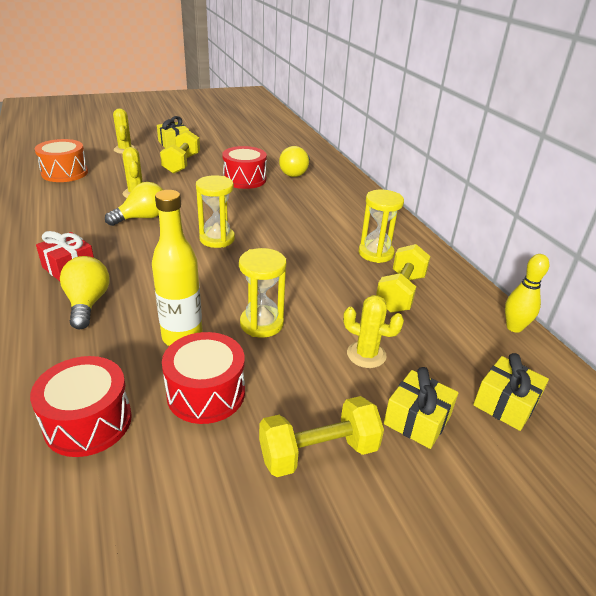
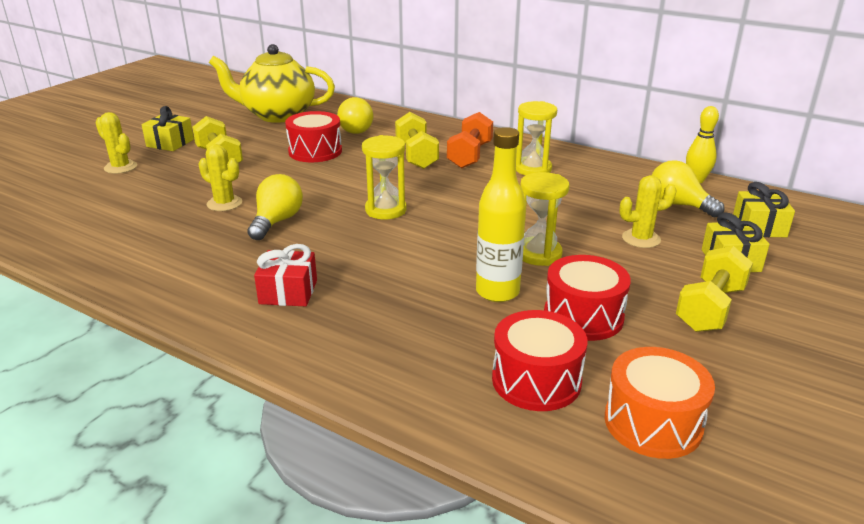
camera: 35 degrees left, 5 degrees down
orange drum [35,139,88,182] -> orange drum moved to [605,347,715,459]
yellow light bulb [60,256,109,329] -> yellow light bulb moved to [652,160,724,217]
yellow dumbbell [376,244,431,313] -> yellow dumbbell moved to [395,112,439,169]
none -> yellow teapot [209,44,335,123]
none -> orange dumbbell [447,112,493,168]

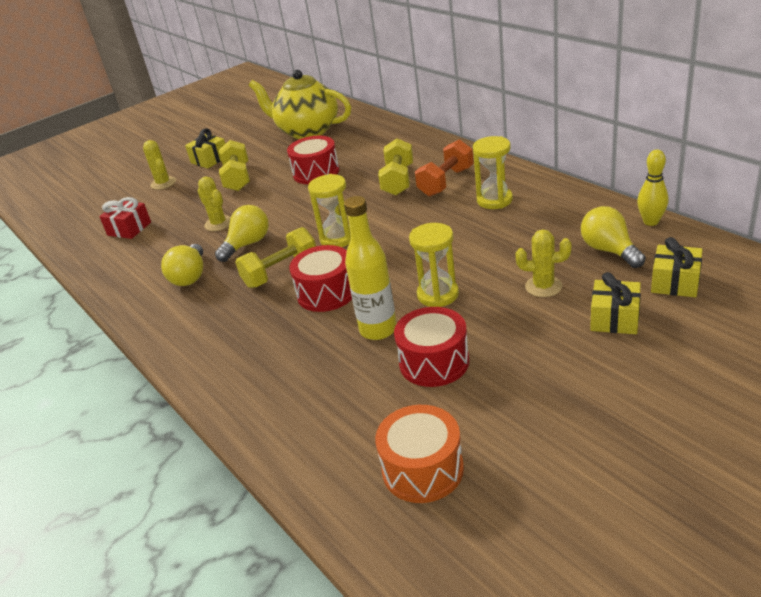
camera: 25 degrees right, 5 degrees up
red gift [254,244,317,306] -> red gift moved to [99,197,151,239]
yellow light bulb [337,97,373,134] -> yellow light bulb moved to [161,244,203,286]
red drum [492,310,588,411] -> red drum moved to [289,245,352,312]
yellow dumbbell [676,246,753,332] -> yellow dumbbell moved to [235,227,316,288]

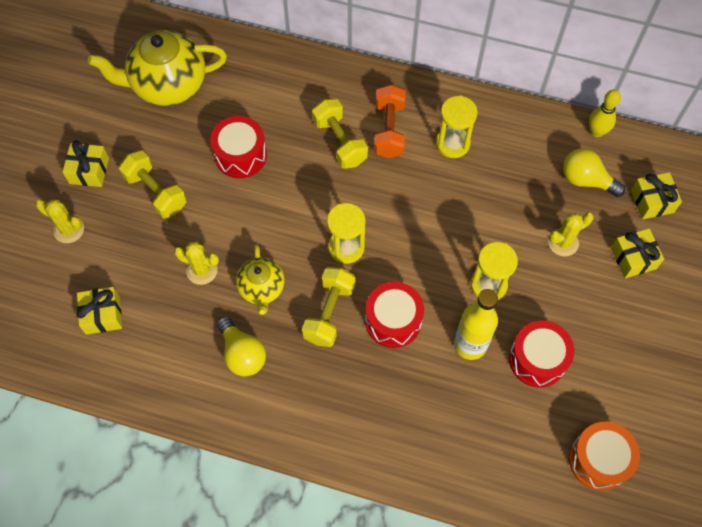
camera: 40 degrees left, 30 degrees up
red gift [99,197,151,239] -> yellow gift [77,287,122,335]
yellow light bulb [215,205,269,262] -> yellow teapot [236,244,285,315]

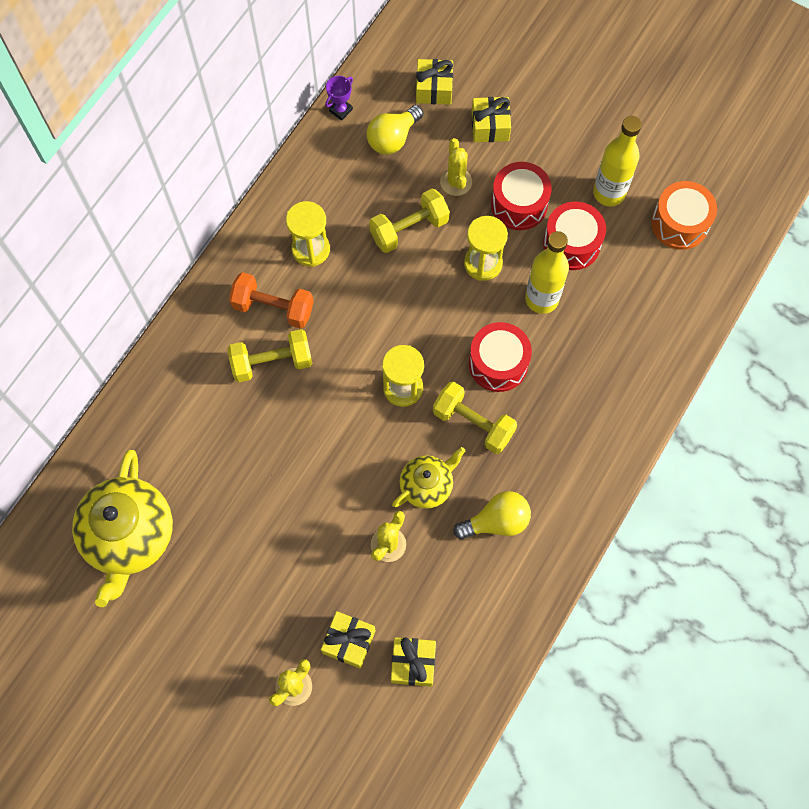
camera: 75 degrees left, 5 degrees up
yellow gift [62,140,109,187] -> yellow gift moved to [321,611,376,669]
yellow dumbbell [119,150,187,219] -> yellow dumbbell moved to [369,189,450,253]
red drum [210,116,267,178] -> red drum moved to [491,162,552,230]
yellow teapot [236,244,285,315] -> yellow teapot turned 45 degrees counterclockwise [392,447,465,509]
yellow bowling pin [589,90,621,137] -> purple trophy [325,76,353,121]
none -> yellow bottle [593,116,642,206]

